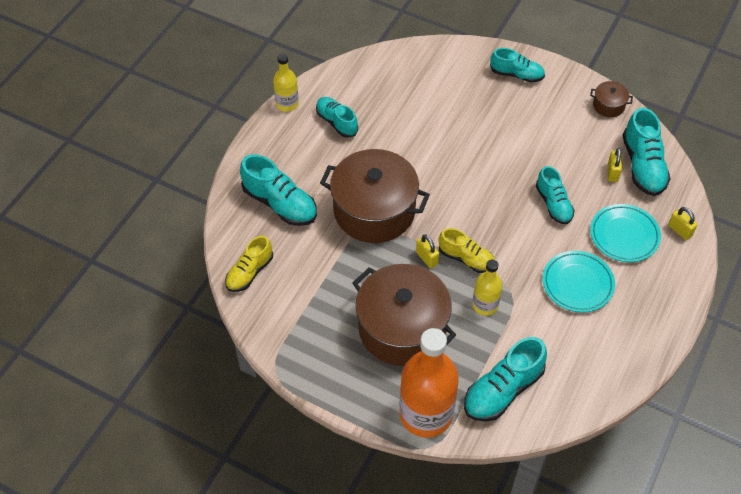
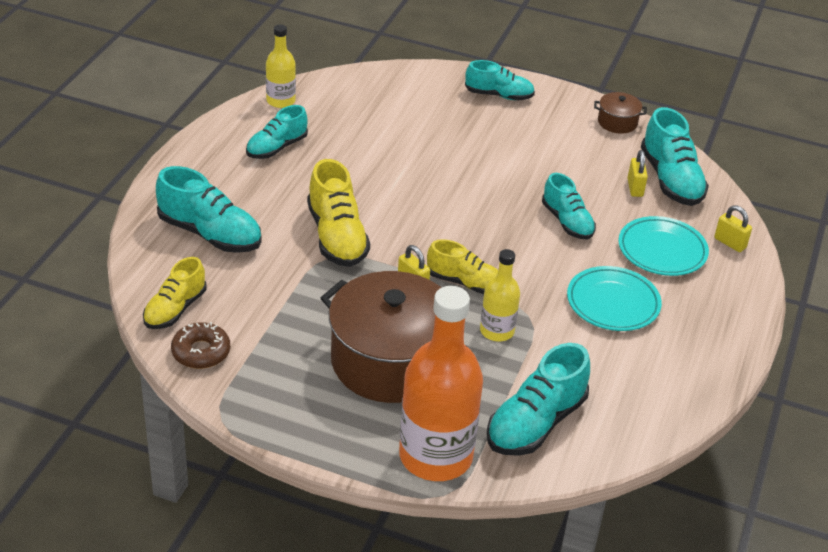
camera: 10 degrees left, 15 degrees down
yellow bottle [273,53,299,112] -> yellow bottle moved to [266,25,296,108]
turquoise shoe [316,97,358,138] -> turquoise shoe turned 90 degrees counterclockwise [246,105,308,159]
brown pot [320,149,430,243] -> yellow shoe [307,159,370,267]
none -> brown donut [171,322,230,369]

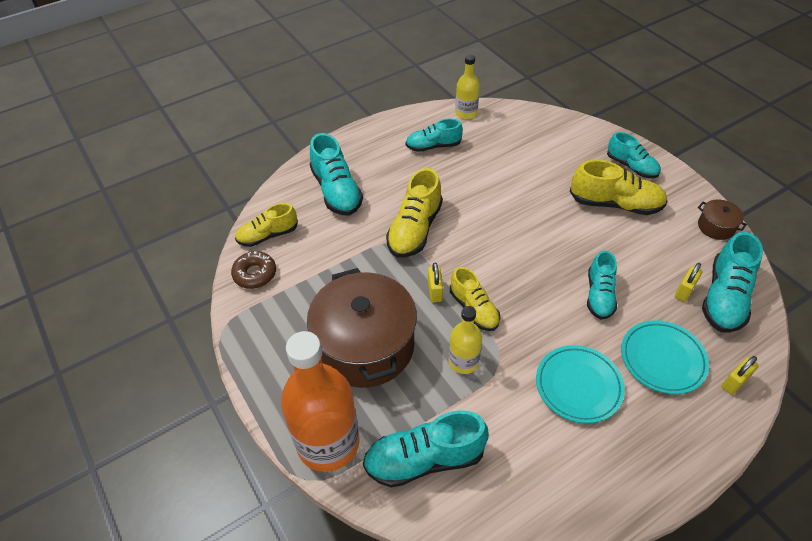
camera: 40 degrees right, 10 degrees up
yellow padlock [714,205,752,252] -> yellow padlock turned 60 degrees clockwise [722,356,759,395]
none -> yellow shoe [570,160,668,215]

